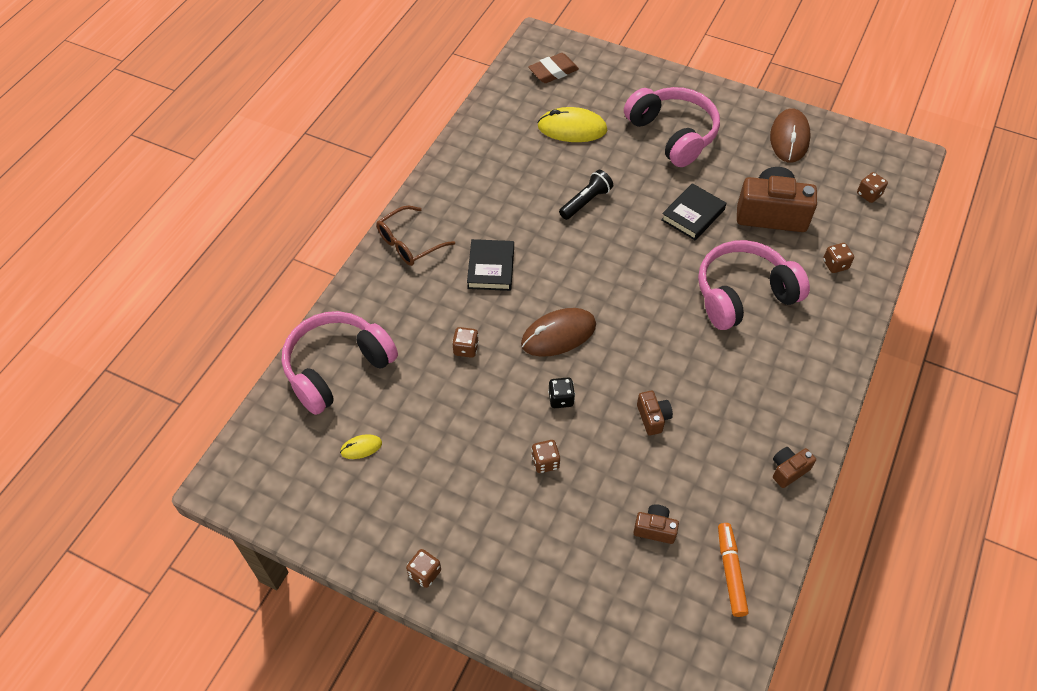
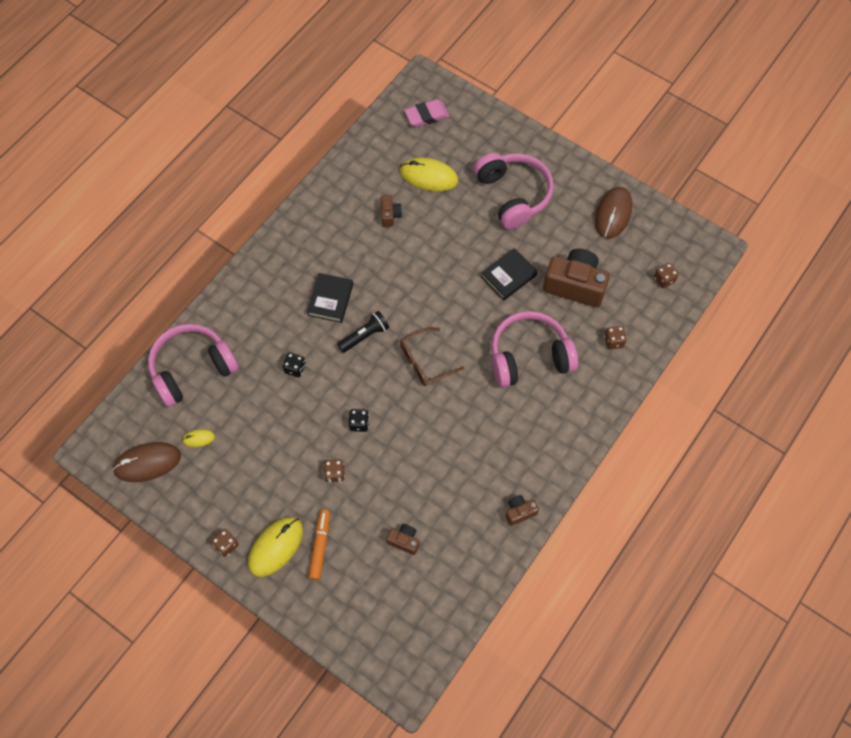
camera: 10 degrees right, 10 degrees up
brown glasses [376,206,455,266] -> brown glasses moved to [400,327,464,386]
brown dice [452,327,479,358] -> black dice [282,352,306,377]
brown mouse [521,308,596,357] -> brown mouse moved to [112,442,181,482]
brown eraser [528,53,579,83] -> pink eraser [404,99,449,127]
black flashlight [559,170,613,220] -> black flashlight moved to [337,311,390,353]
brown camera [637,391,673,435] -> brown camera moved to [381,195,402,227]
orange marker [718,523,749,617] -> orange marker moved to [309,509,330,580]
none -> yellow mouse [248,517,303,577]

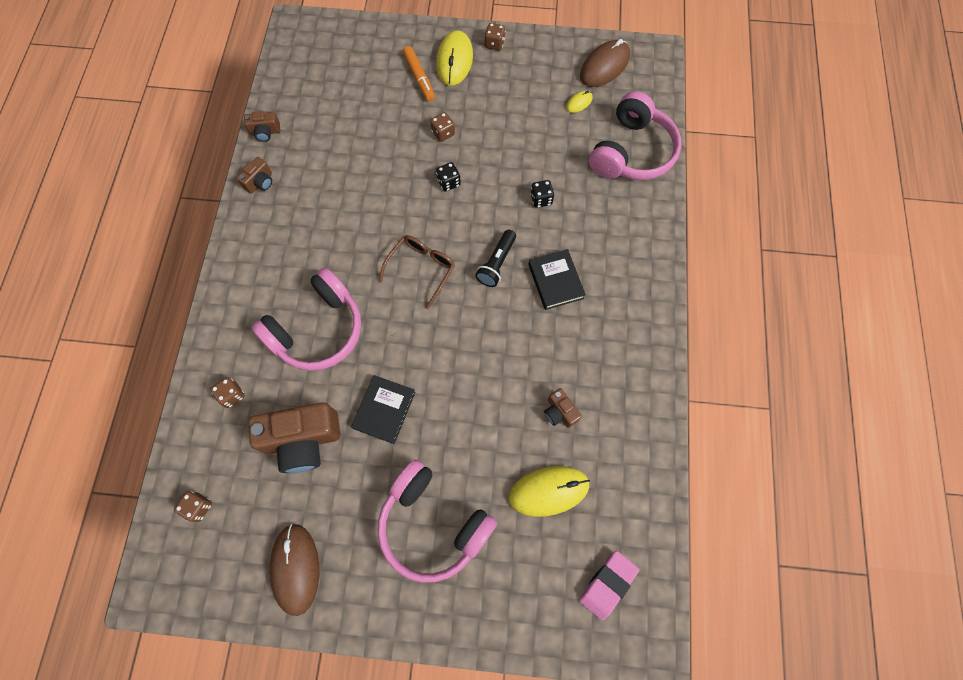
camera: 150 degrees right, 5 degrees up
brown camera [386,524,419,555] -> brown camera moved to [244,111,280,142]

